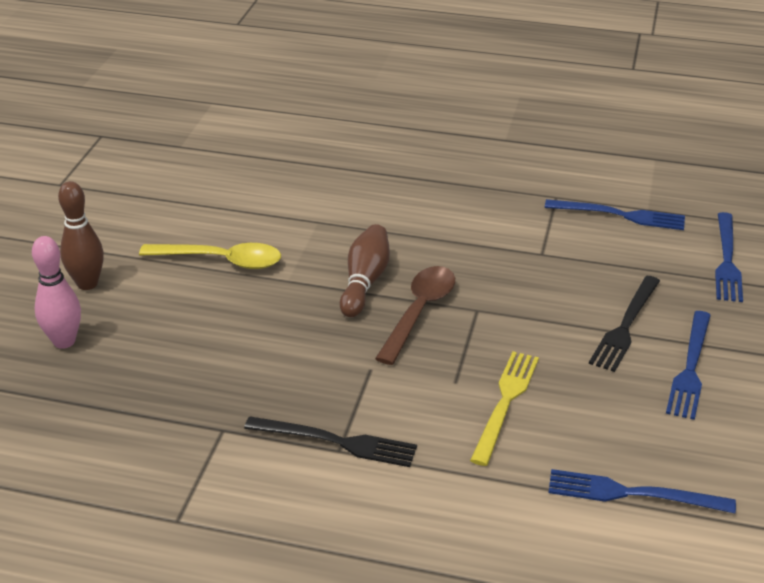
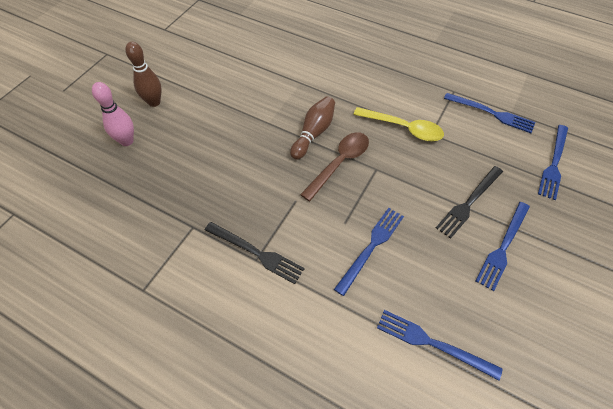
camera: 15 degrees right, 20 degrees up
yellow spoon [139,243,281,269] -> yellow spoon moved to [353,107,444,141]
yellow fork [470,351,539,466] -> blue fork [334,208,404,296]

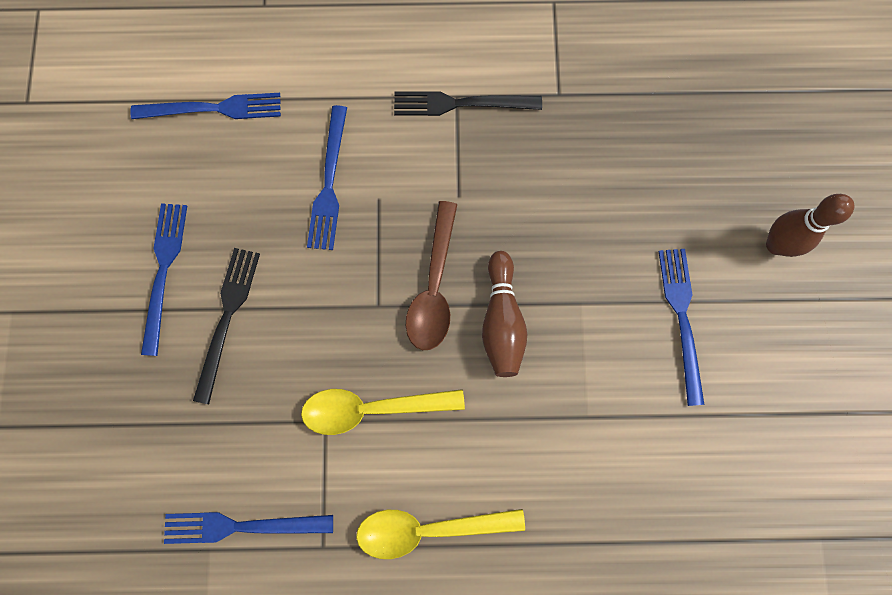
camera: 150 degrees right, 20 degrees up
pink bowling pin [92,82,134,146] -> none
blue fork [538,125,568,200] -> blue fork moved to [658,249,705,406]
none -> yellow spoon [356,509,525,559]

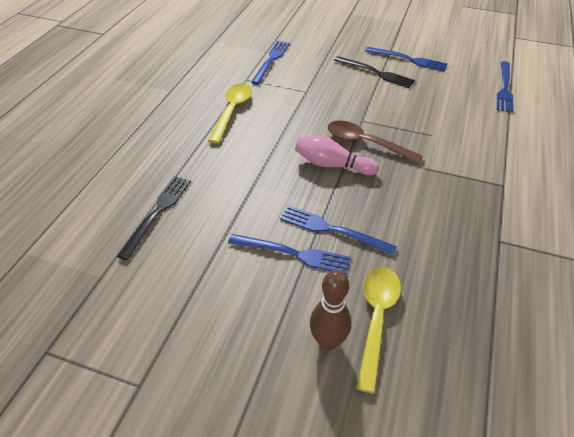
camera: 110 degrees right, 30 degrees down
yellow spoon [301,389,465,435] -> yellow spoon moved to [356,267,401,394]
blue fork [307,105,347,250] -> blue fork moved to [280,205,397,255]
black fork [394,91,542,116] -> black fork moved to [117,176,191,260]
brown bowling pin [482,251,527,377] -> pink bowling pin [295,136,379,175]

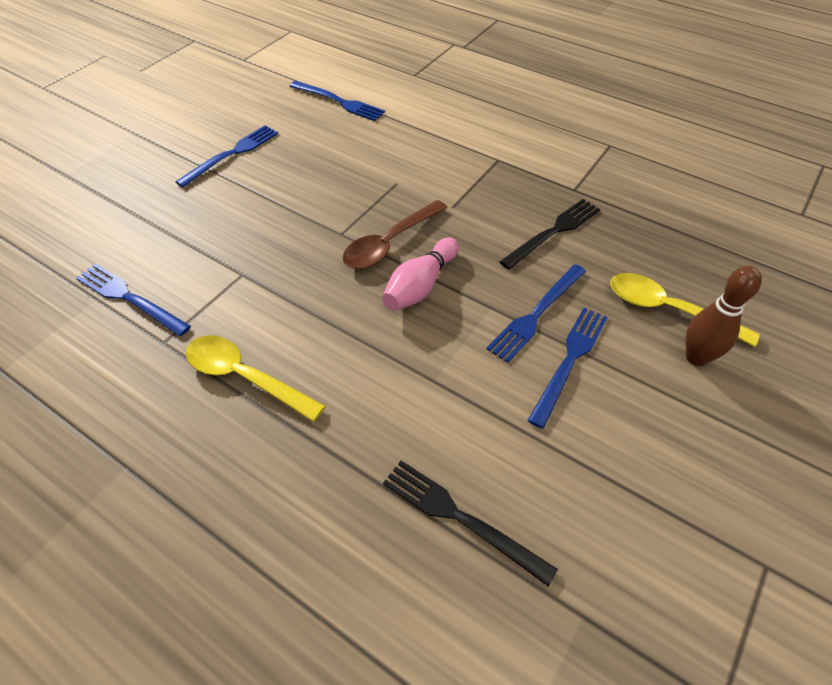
camera: 75 degrees left, 5 degrees up
black fork [334,56,415,88] -> black fork moved to [499,199,600,270]

